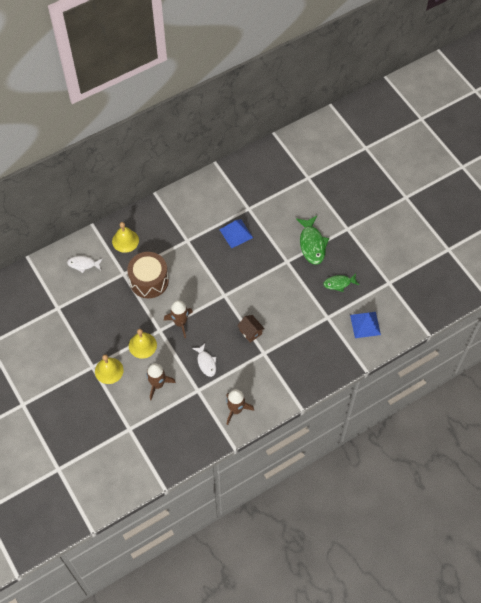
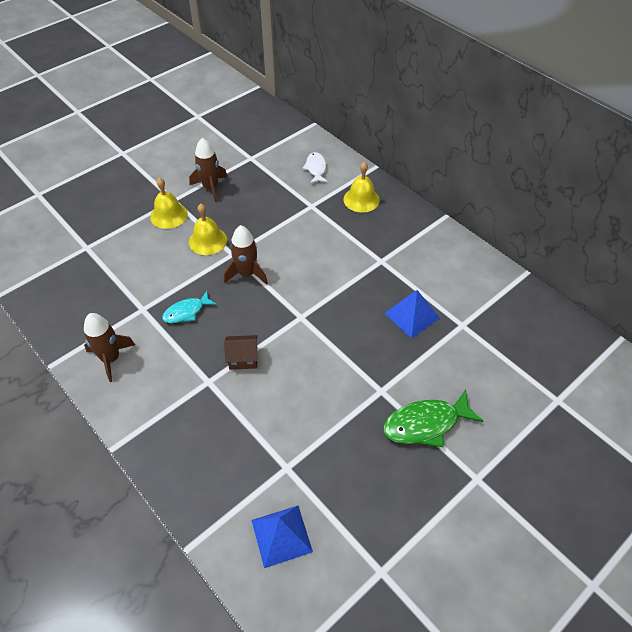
camera: 80 degrees right, 10 degrees down
brown drum [127,252,169,298] -> none
brown rocket [146,363,176,400] -> brown rocket moved to [189,138,227,202]
white fish [192,344,216,377] -> turquoise fish [162,291,217,323]
brown house [237,315,265,343] -> brown house turned 45 degrees clockwise [224,335,258,370]
green fish [323,274,359,292] -> none

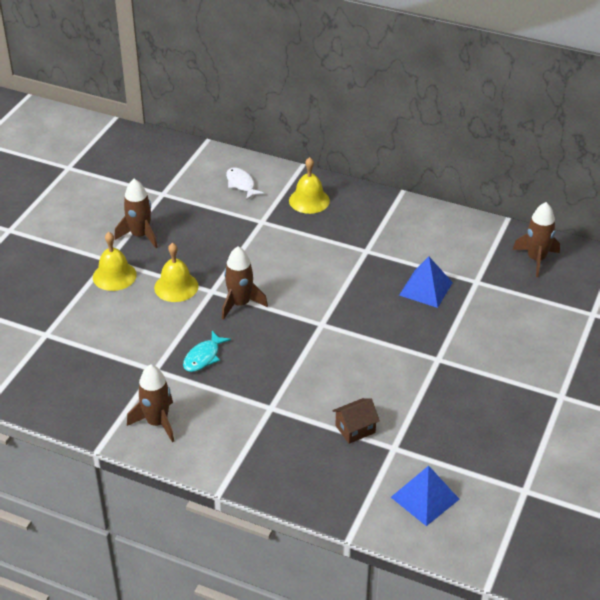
camera: 25 degrees left, 10 degrees down
brown house [224,335,258,370] -> brown house moved to [332,398,380,444]
green fish [383,390,483,447] -> none
none -> brown rocket [513,202,560,277]

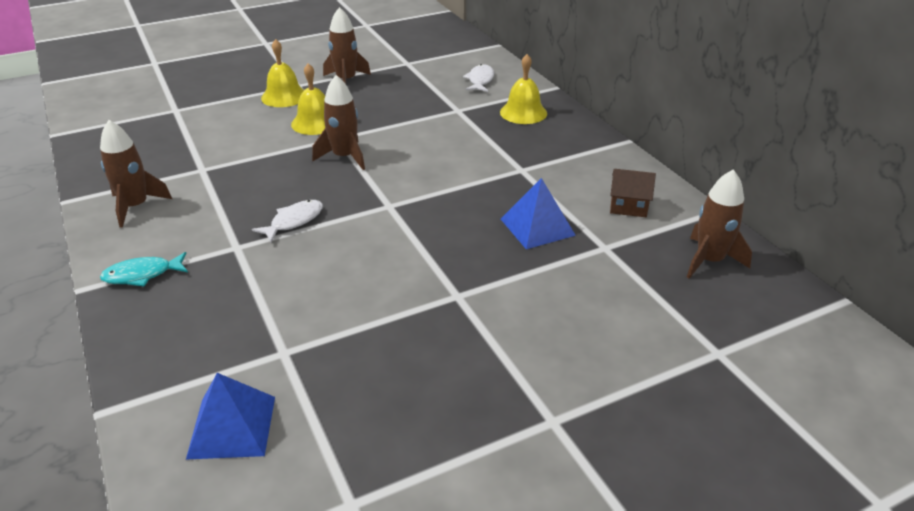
camera: 40 degrees right, 5 degrees down
turquoise fish [183,331,231,372] -> turquoise fish moved to [100,252,188,287]
brown house [332,398,380,444] -> brown house moved to [610,169,656,217]
none -> white fish [252,200,323,242]

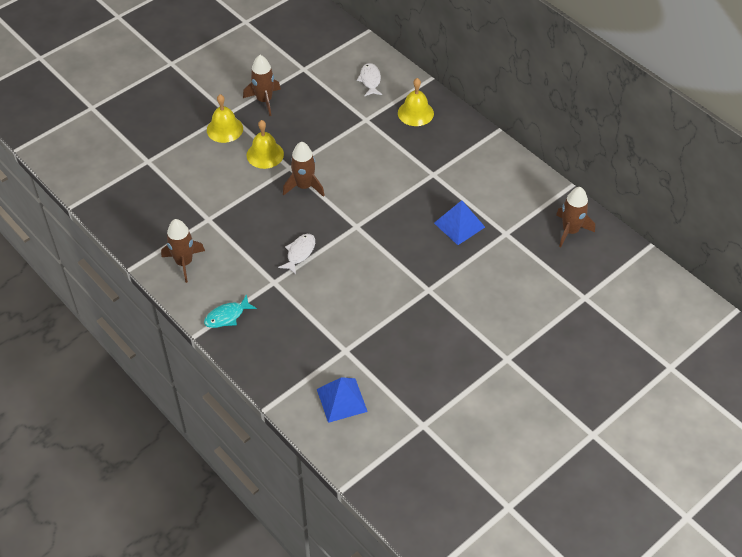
camera: 15 degrees left, 15 degrees up
brown house [610,169,656,217] -> none

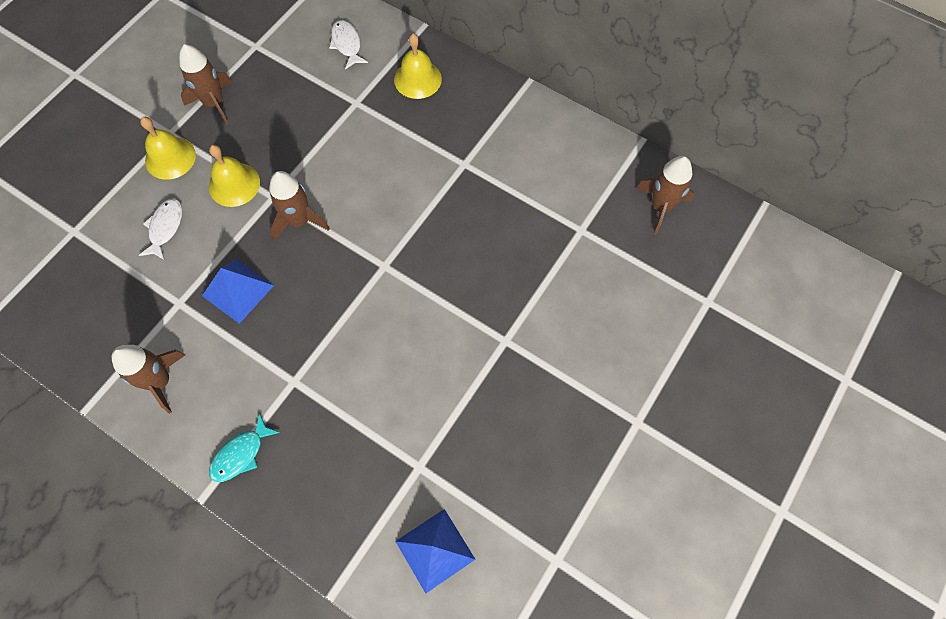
camera: 15 degrees left, 15 degrees up
white fish [278,234,315,274] -> white fish moved to [139,198,182,260]
blue pyramid [434,200,485,245] -> blue pyramid moved to [202,259,274,324]

